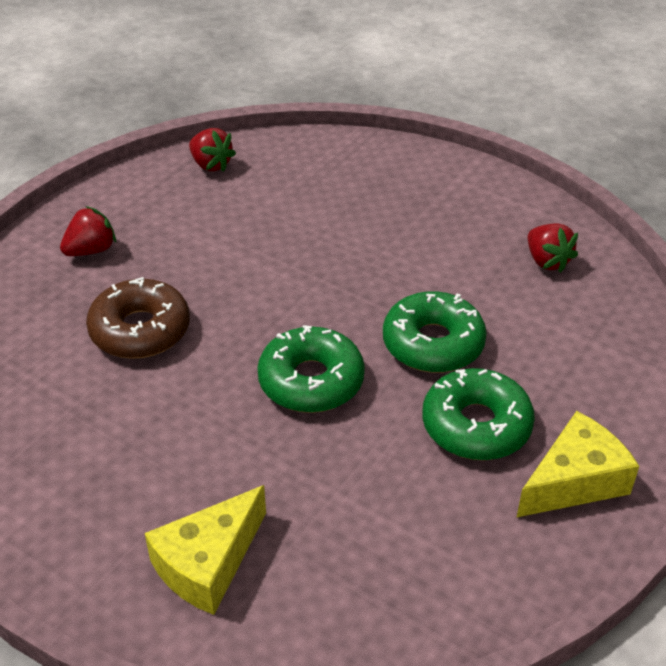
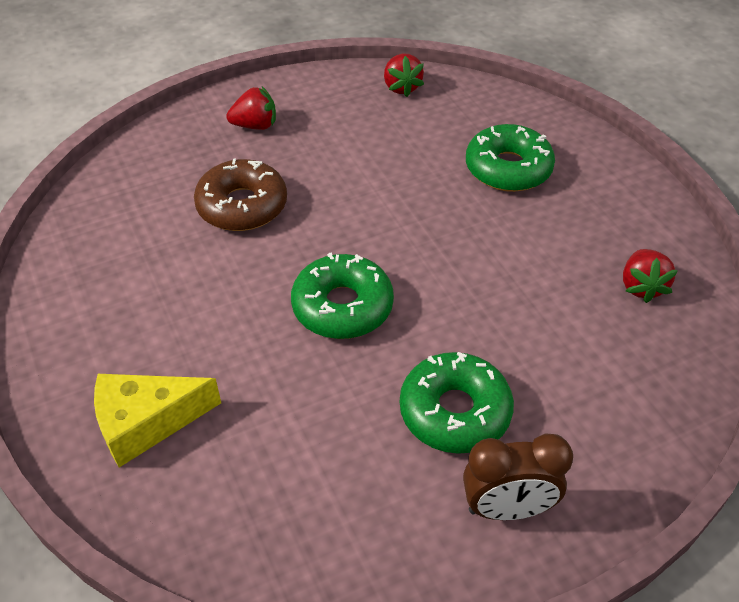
camera: 30 degrees right, 5 degrees up
green donut [383,291,487,373] -> green donut moved to [466,124,555,192]
yellow cheese [516,411,639,518] -> brown clock [463,433,573,520]

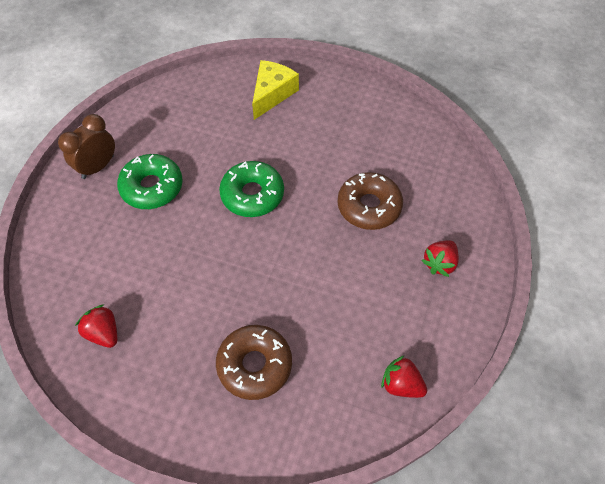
camera: 135 degrees right, 10 degrees up
green donut [466,124,555,192] -> brown donut [216,325,292,400]

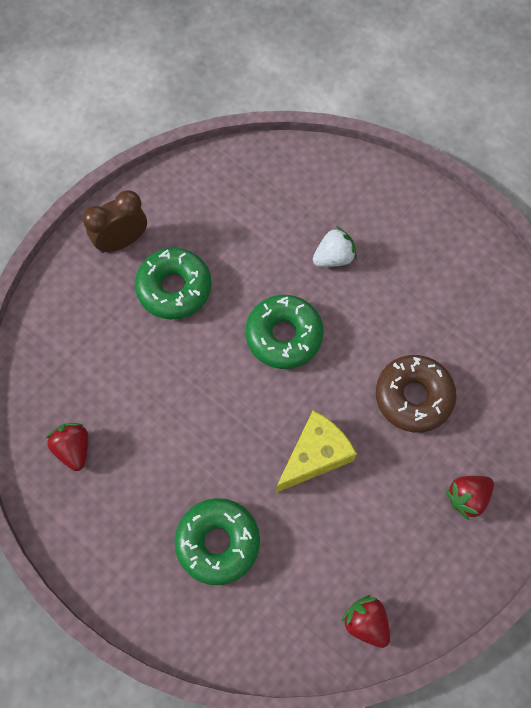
camera: 20 degrees right, 10 degrees up
brown donut [216,325,292,400] -> green donut [175,498,260,585]
yellow cheese [252,60,299,120] -> yellow cheese moved to [276,410,357,493]
none -> white strawberry [313,226,357,267]

